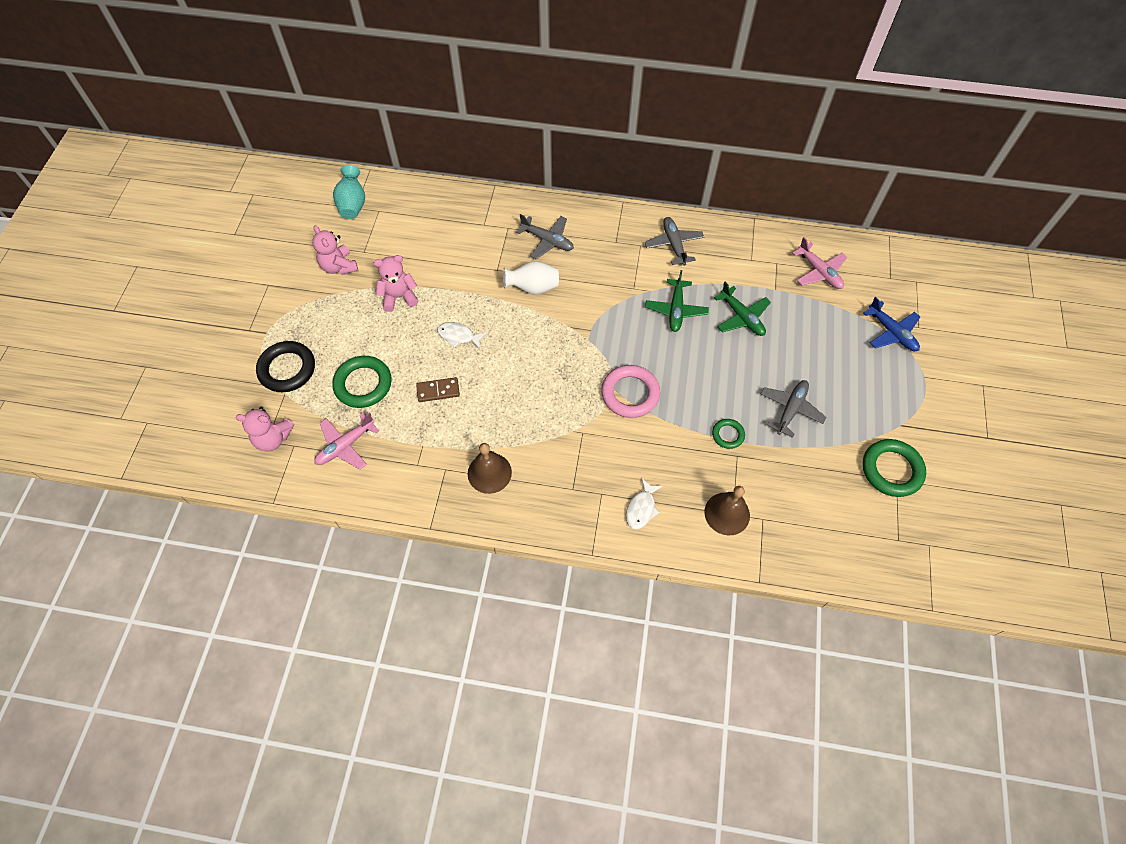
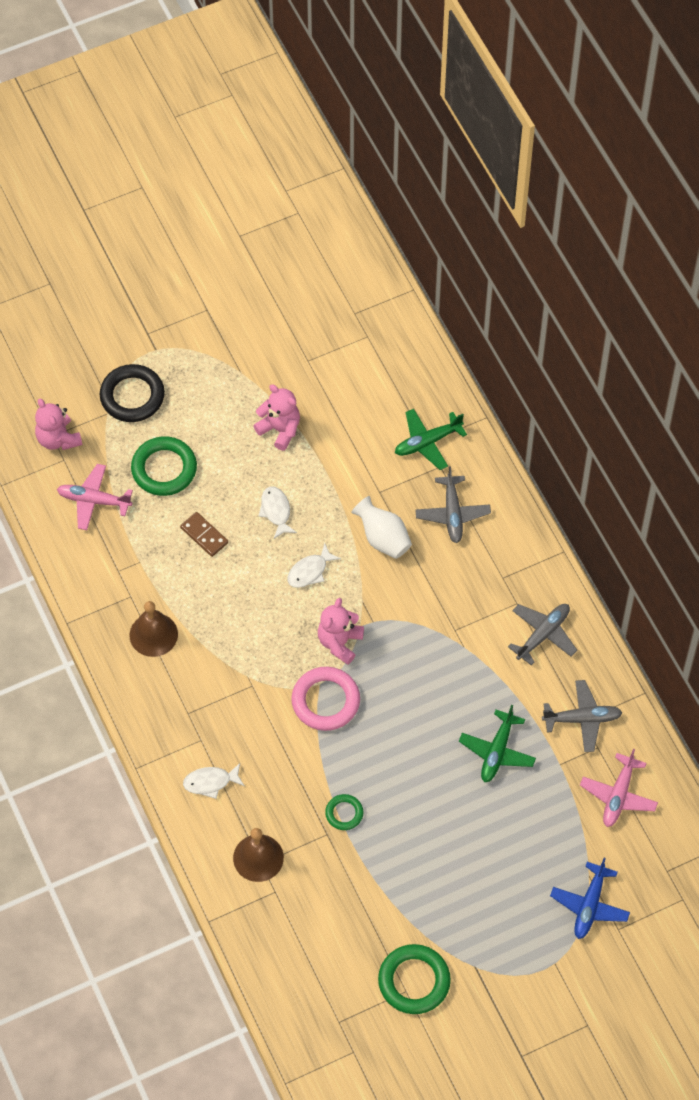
camera: 55 degrees right, 0 degrees up
pink teddy bear [312,225,358,275] -> pink teddy bear moved to [318,598,364,665]
turquoise vase [333,165,365,219] -> none
green plane [645,270,709,332] -> green plane moved to [395,409,467,470]
grey plane [761,380,827,438] -> grey plane moved to [542,680,623,752]
none -> white fish [287,543,341,588]

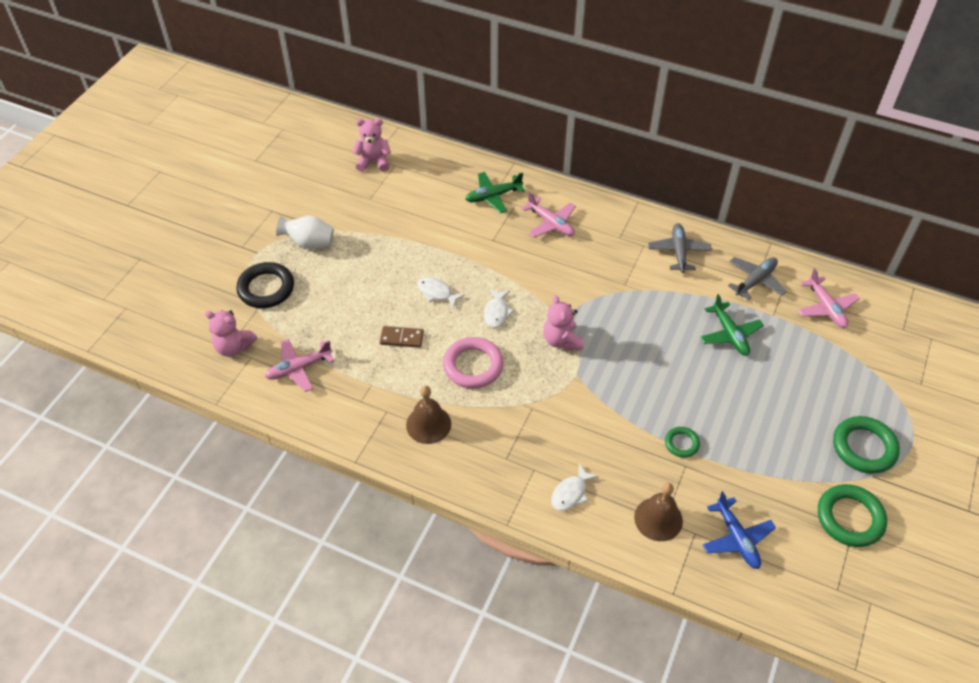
camera: 40 degrees left, 10 degrees down
green ring [131,436,197,496] -> green ring moved to [833,416,900,474]
pink teddy bear [253,385,300,451] -> pink teddy bear moved to [352,118,391,172]
pink ring [291,667,360,731] -> pink ring moved to [443,337,504,388]
white vase [351,496,412,559] -> white vase moved to [276,216,334,249]
green plane [395,409,467,470] -> green plane turned 45 degrees clockwise [465,172,525,213]
grey plane [415,466,491,543] -> pink plane [521,192,576,238]
blue plane [550,858,630,939] -> blue plane moved to [702,491,776,569]

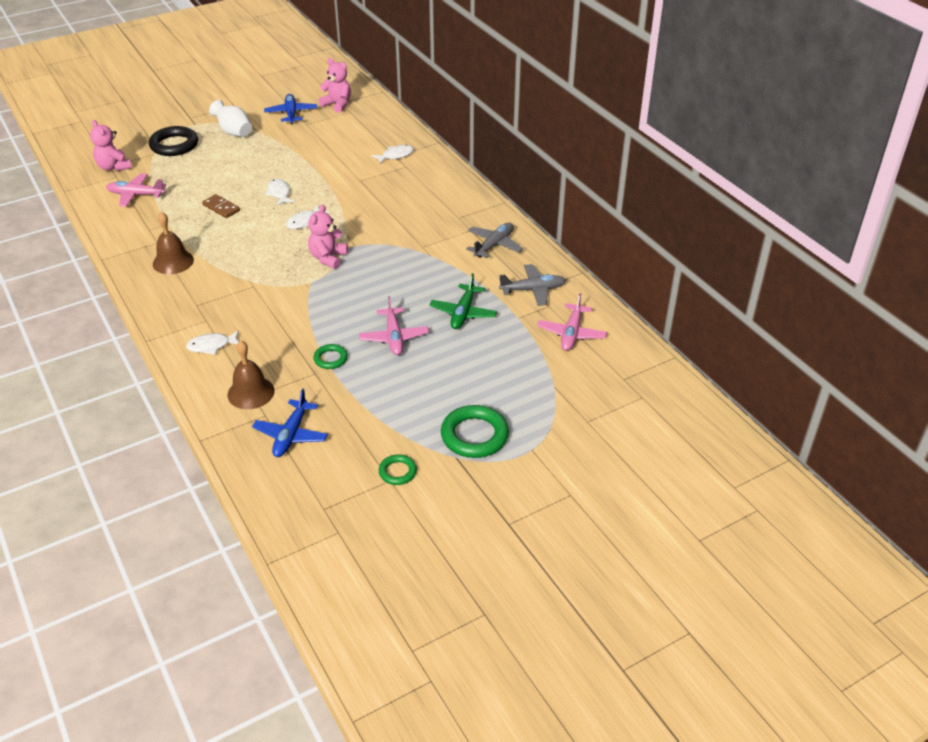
camera: 35 degrees right, 10 degrees down
pink ring [443,337,504,388] -> none
green plane [465,172,525,213] -> white fish [372,145,414,164]
pink plane [521,192,576,238] -> pink plane moved to [359,296,429,355]
green ring [818,484,887,547] -> green ring [379,454,417,485], size x0.54
none -> blue plane [264,94,317,124]

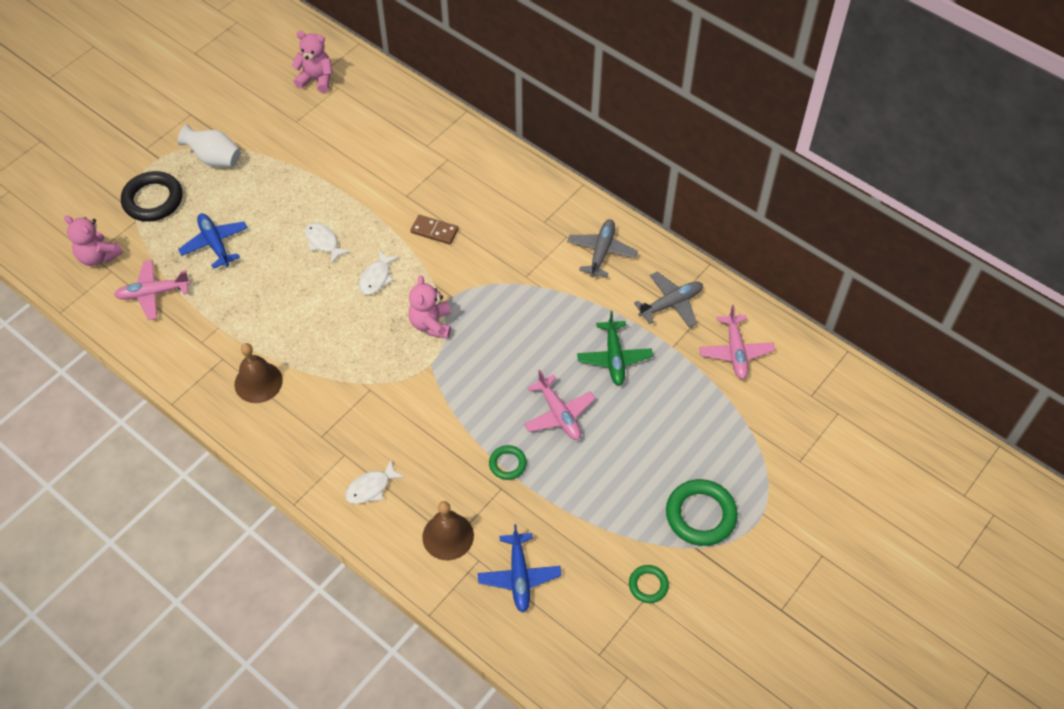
camera: 20 degrees left, 15 degrees up
brown domino [202,194,240,218] -> brown domino moved to [410,215,459,245]
blue plane [264,94,317,124] -> blue plane moved to [178,213,248,269]
white fish [372,145,414,164] -> none

